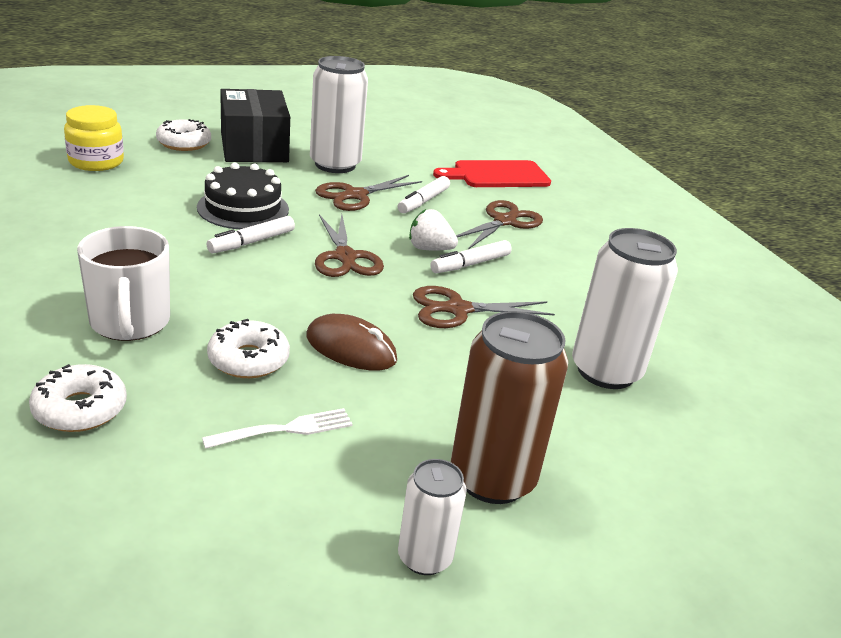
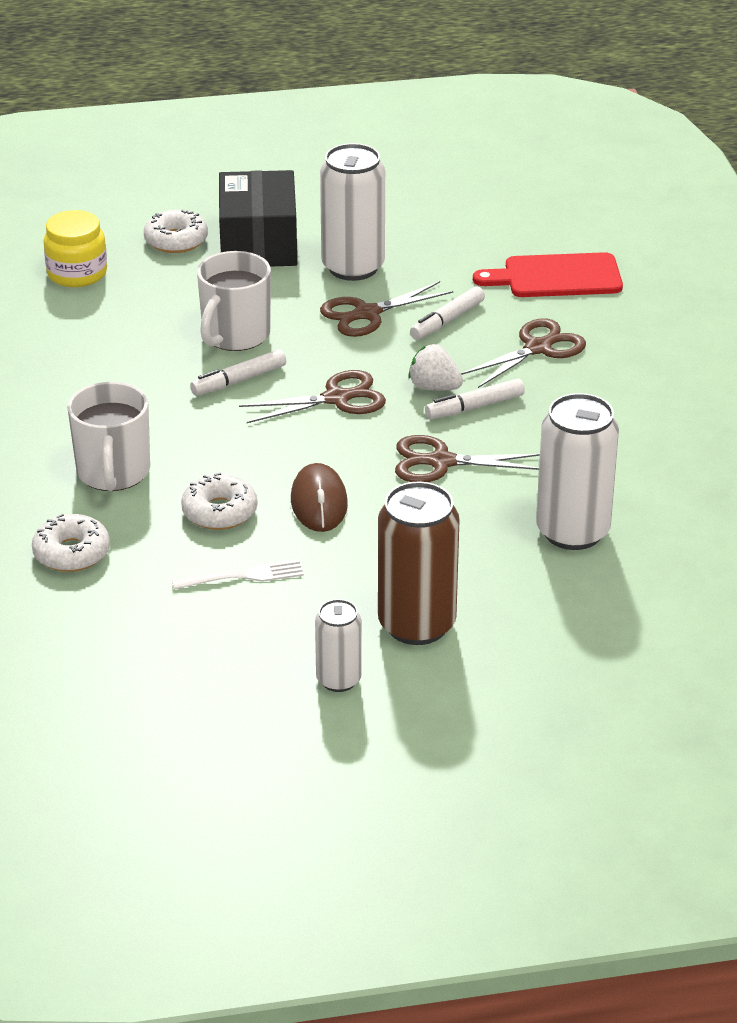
camera: 15 degrees right, 5 degrees up
black cake [197,162,289,229] -> white mug [197,251,271,351]
brown mouse [306,314,397,371] -> brown mouse turned 45 degrees clockwise [291,463,348,532]
brown scissors [315,214,384,277] -> brown scissors turned 105 degrees counterclockwise [239,370,386,423]

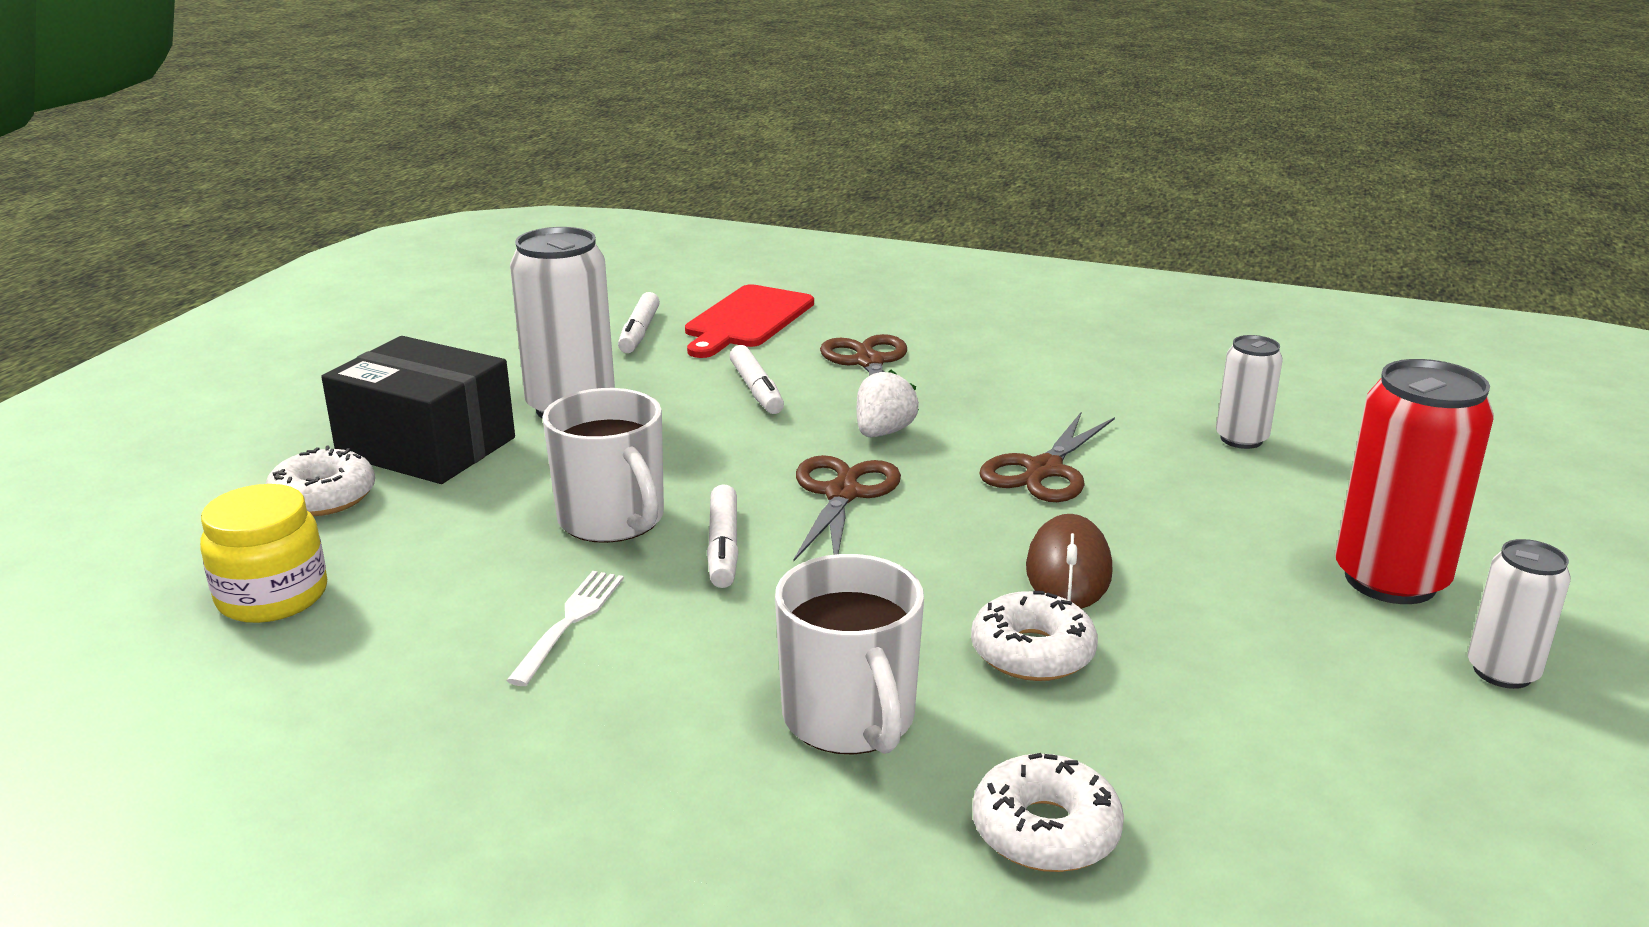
camera: 60 degrees left, 10 degrees down
white mug [67,382,150,491] -> white mug turned 45 degrees clockwise [775,554,924,755]
white fork [172,560,304,590] -> white fork moved to [506,571,624,686]
brown mouse [291,463,348,532] -> brown mouse turned 75 degrees clockwise [1026,514,1113,609]
brown scissors [320,281,453,337] -> none
brown can [378,482,460,645] -> red can [1335,359,1494,604]
white strawberry [408,344,463,390] -> white strawberry turned 150 degrees clockwise [857,370,919,437]
white marker [425,378,525,419] -> white marker moved to [618,292,660,353]
white can [536,393,619,550] -> white can [1216,335,1283,449], size x0.56

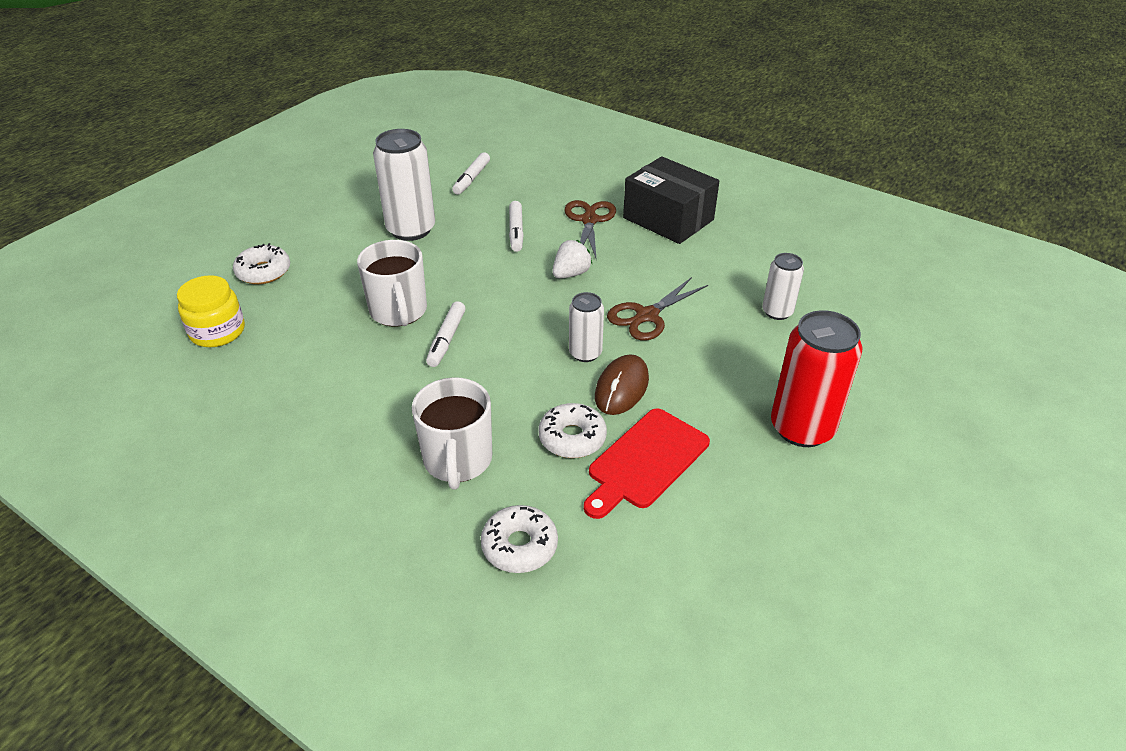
camera: 15 degrees right, 15 degrees up
black box [321,336,515,484] -> black box moved to [623,156,719,244]
white fork [506,571,624,686] -> none
red cutting board [685,284,814,358] -> red cutting board moved to [584,408,710,519]
brown scissors [793,455,901,562] -> none
white can [1468,539,1571,689] -> white can moved to [569,292,604,362]

